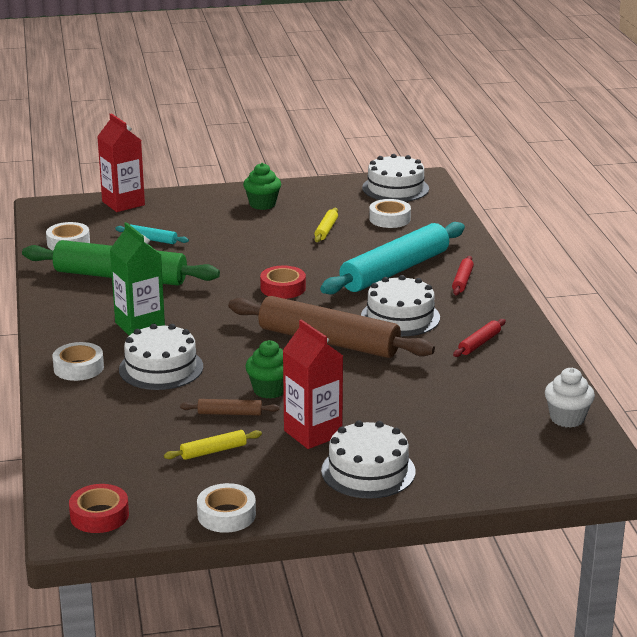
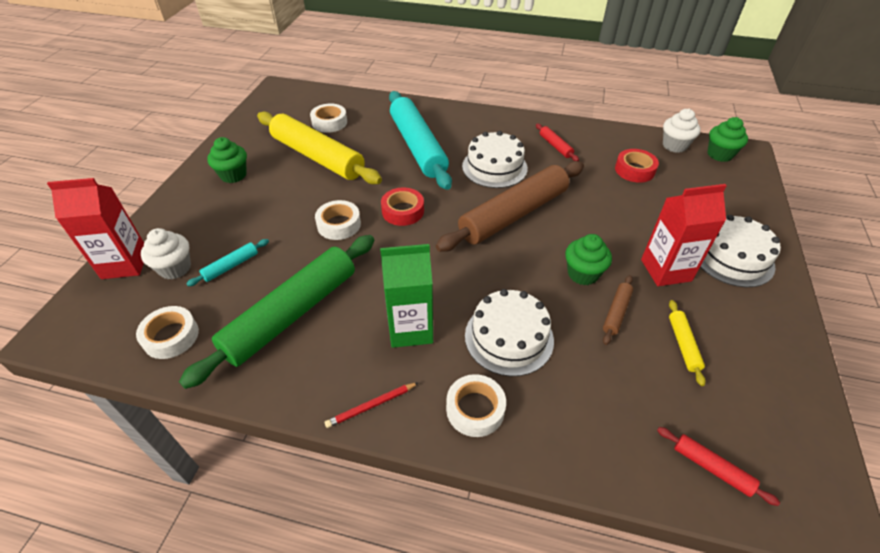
camera: 65 degrees left, 20 degrees up
red tape [69,484,129,533] -> red tape moved to [615,149,659,183]
white tape [197,483,256,533] -> white tape moved to [315,200,361,240]
yellow rolling pin [314,208,338,242] -> yellow rolling pin [257,111,382,184], size x2.44
white cake [362,154,429,202] -> none
red rolling pin [452,256,474,295] -> red rolling pin moved to [657,427,780,506]
none -> white cupcake [141,228,191,279]
none -> red pencil [324,382,419,428]
none -> green cupcake [707,117,748,162]

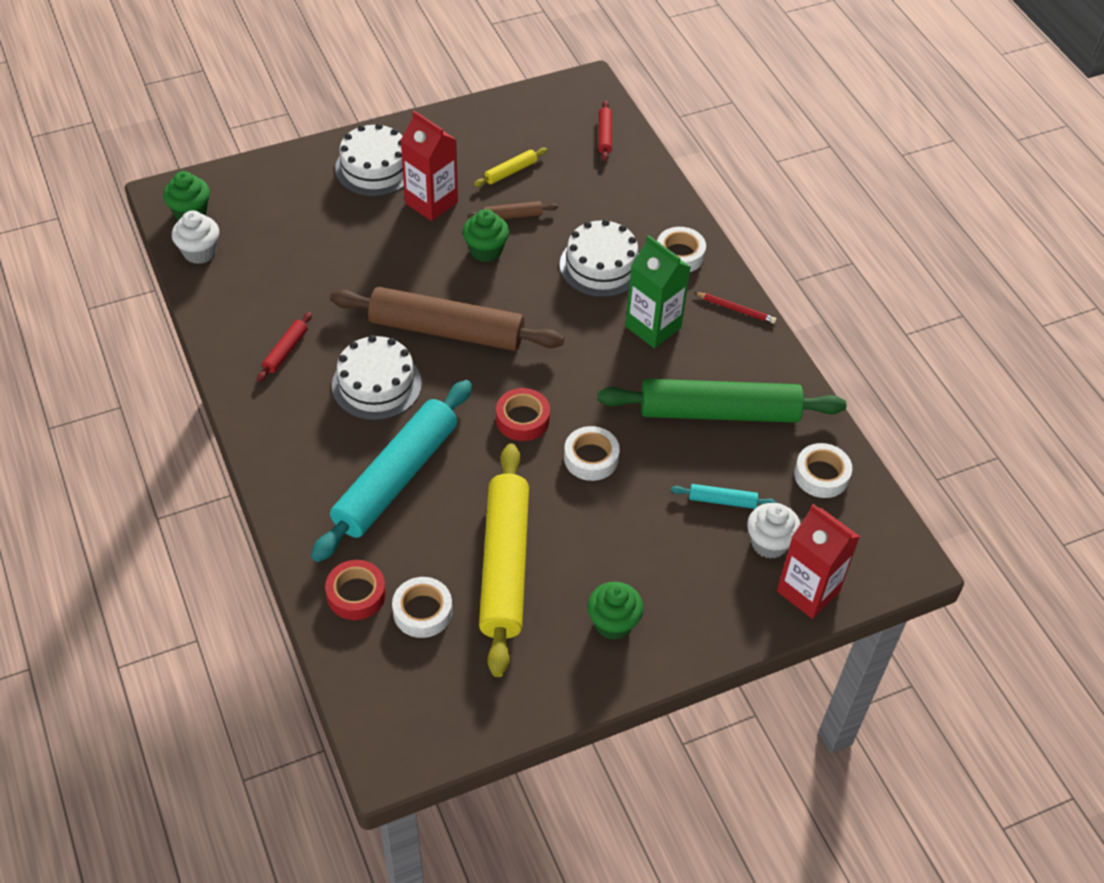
camera: 130 degrees left, 5 degrees up
red tape [615,149,659,183] -> red tape moved to [325,560,386,620]

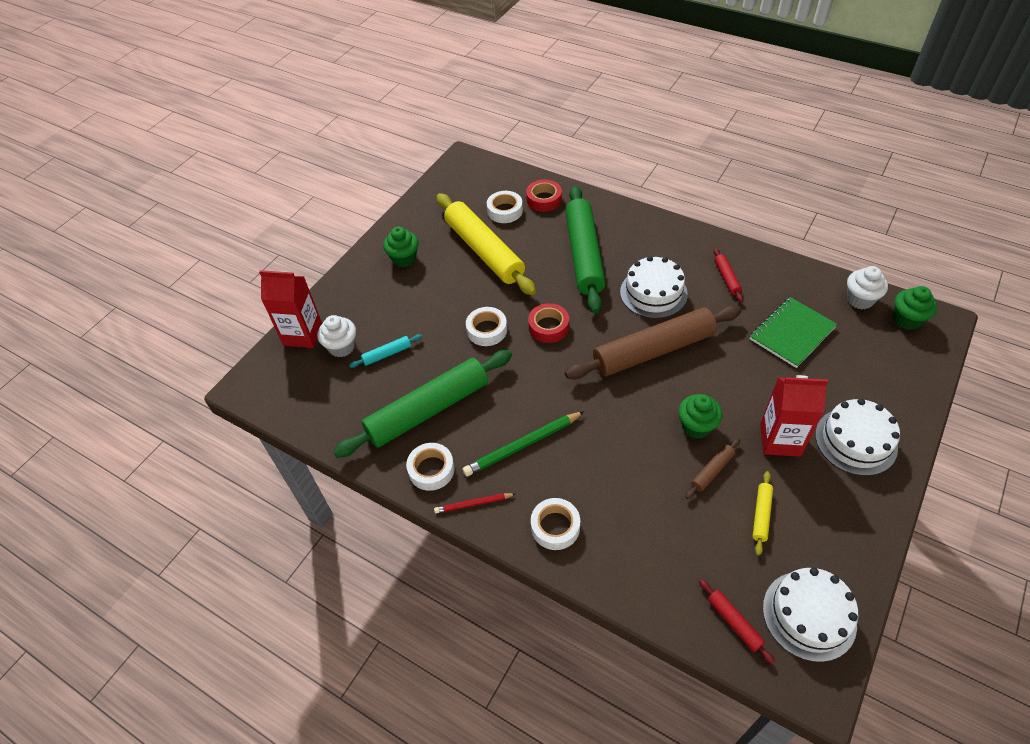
camera: 150 degrees right, 0 degrees up
turquoise rolling pin [311,380,472,562] -> green rolling pin [565,186,606,314]
white cake [560,219,639,297] -> white cake moved to [763,568,858,662]
green carton [625,235,691,348] -> green pencil [463,411,585,477]
white tape [794,443,852,498] -> white tape moved to [406,443,455,491]
none -> green notebook [750,297,837,368]

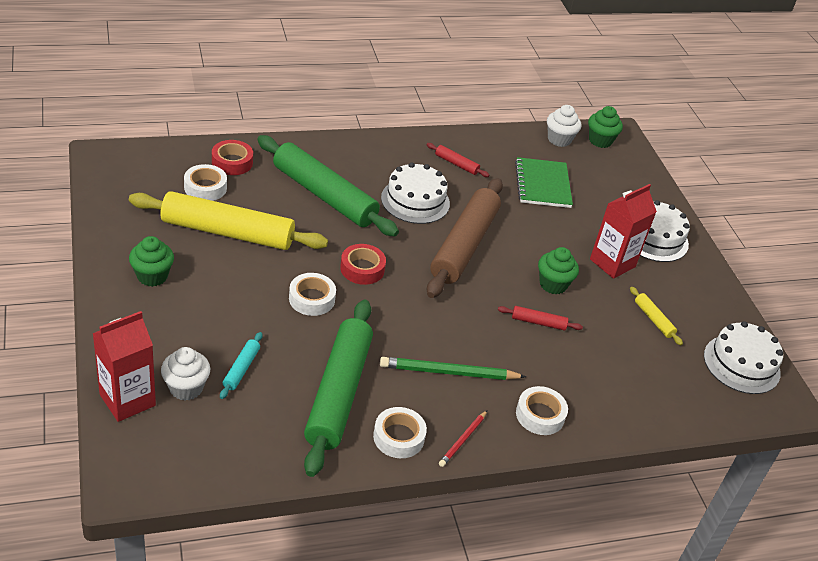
camera: 55 degrees left, 10 degrees down
green pencil [463,411,585,477] -> green pencil turned 75 degrees clockwise [380,357,526,380]
brown rolling pin [686,438,740,499] -> none
red rolling pin [699,579,775,665] -> red rolling pin moved to [498,306,583,331]

